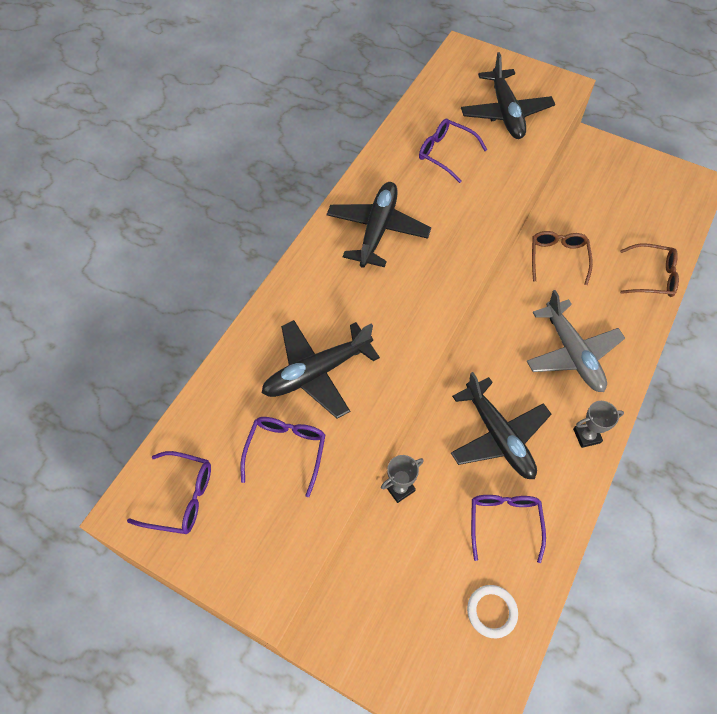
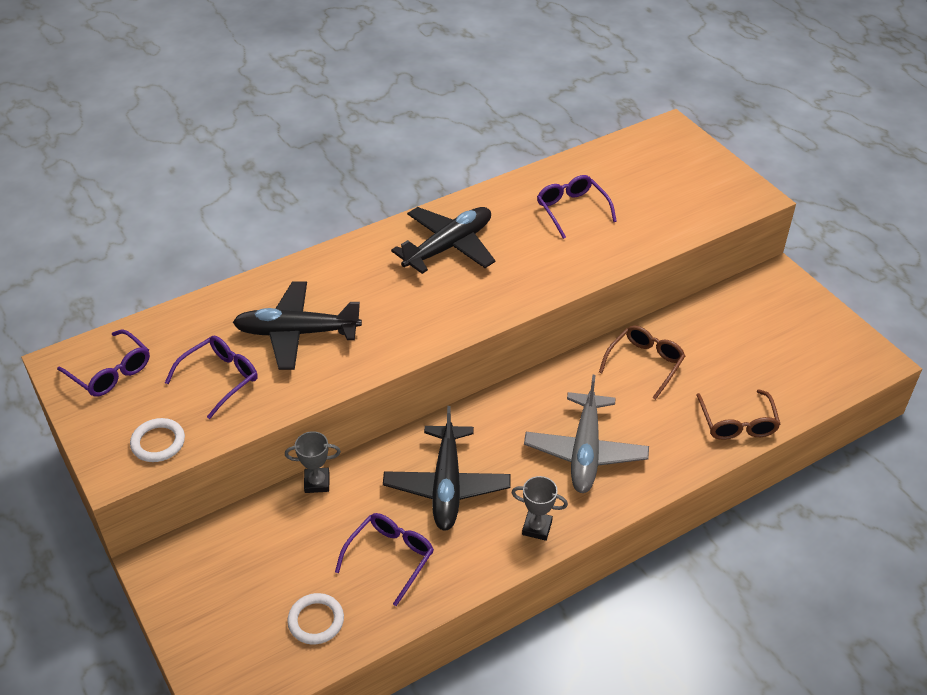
camera: 30 degrees right, 15 degrees down
black plane [461,52,555,139] -> none
brown glasses [620,243,679,297] -> brown glasses turned 45 degrees clockwise [697,389,780,440]
none -> white ring [130,418,185,462]

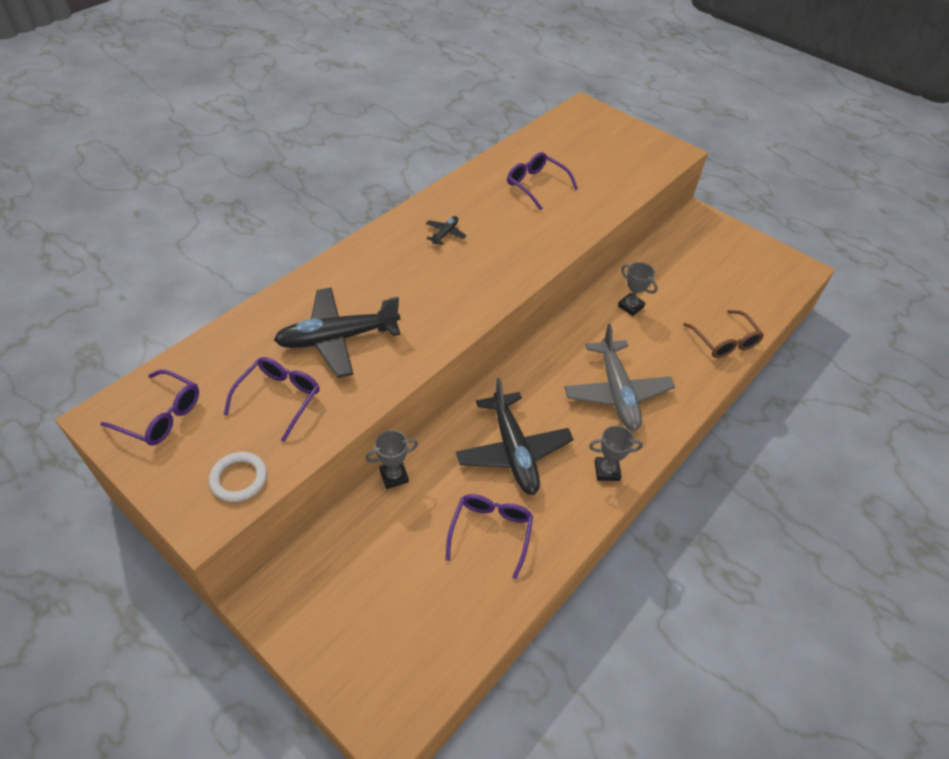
camera: 20 degrees left, 5 degrees up
white ring [287,593,344,644] -> none
black plane [391,207,495,274] -> black plane [426,216,467,245], size x0.43
brown glasses [599,326,685,400] -> grey trophy [618,262,658,316]

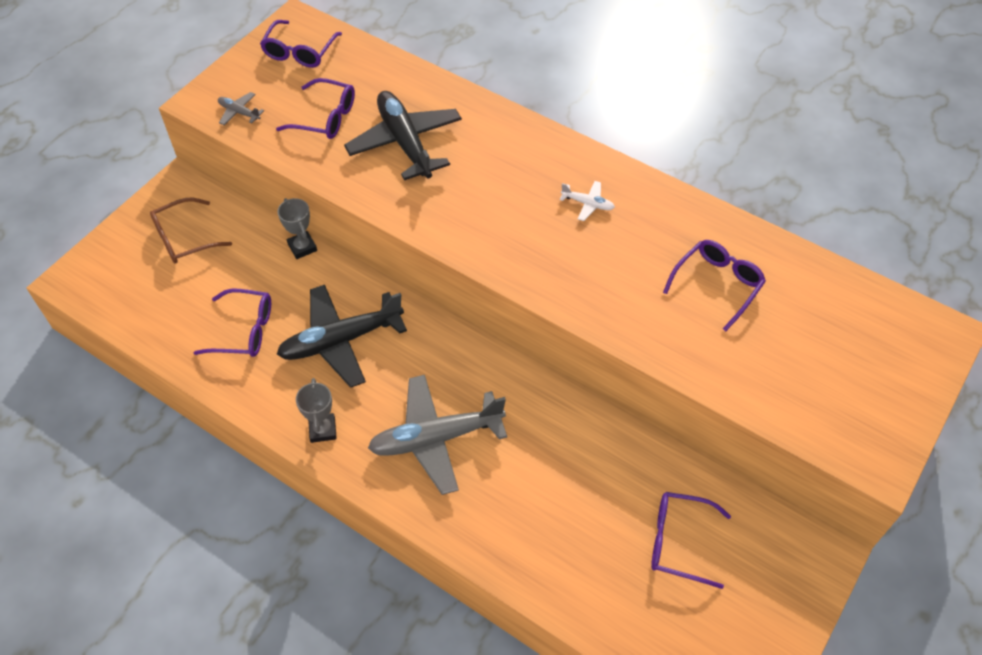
camera: 85 degrees right, 5 degrees up
white ring [209,452,267,502] -> grey plane [218,92,264,125]
black plane [426,216,467,245] -> white plane [560,181,615,221]
grey trophy [618,262,658,316] -> none
brown glasses [683,310,764,358] -> brown glasses moved to [150,198,232,263]
none -> purple glasses [651,492,731,589]

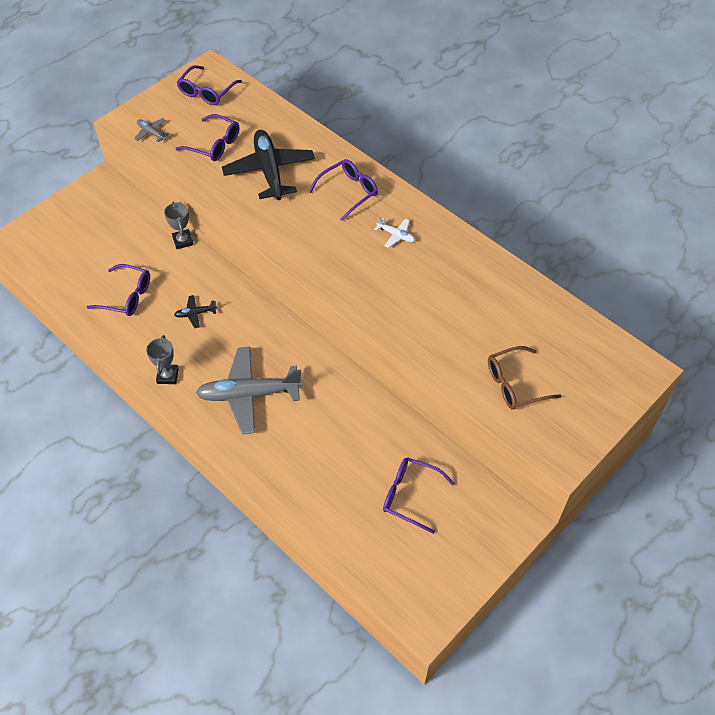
camera: 10 degrees right, 0 degrees up
brown glasses [150,198,232,263] -> brown glasses moved to [488,346,561,409]
black plane [277,285,407,388] -> black plane [174,295,217,328], size x0.43
purple glasses [663,240,766,331] -> purple glasses moved to [309,159,378,221]

